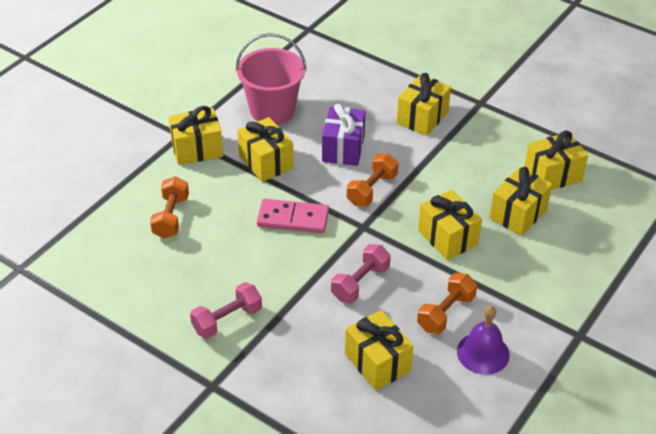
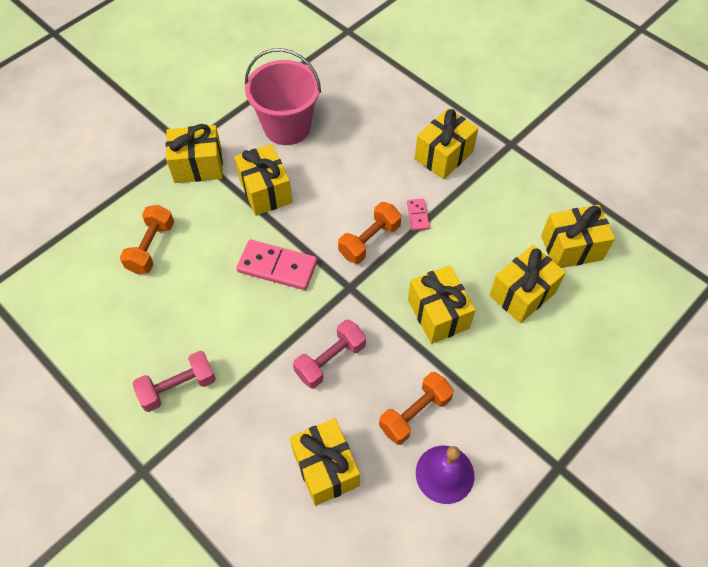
camera: 10 degrees right, 15 degrees up
purple gift [322,104,366,166] -> none
none -> pink domino [407,199,430,231]

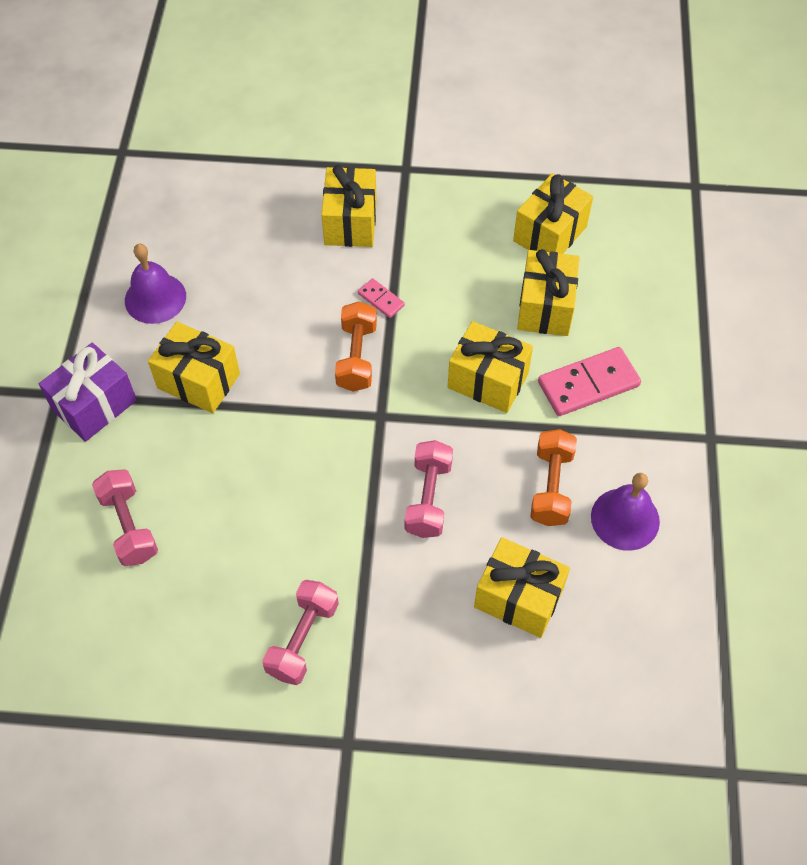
camera: 40 degrees left, 0 degrees up
orange dumbbell [120,205,174,274] -> pink dumbbell [92,469,158,566]
yellow gift [166,124,223,183] -> purple gift [39,343,137,442]
pink domino [236,240,317,290] -> pink domino moved to [538,347,641,416]
pink bucket [245,48,321,145] -> purple bell [125,244,186,324]

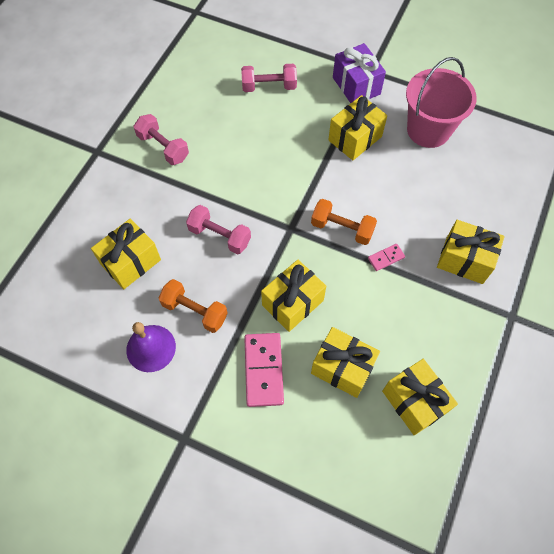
camera: 110 degrees right, 5 degrees up
purple bell [125,244,186,324] -> pink bucket [406,57,477,148]

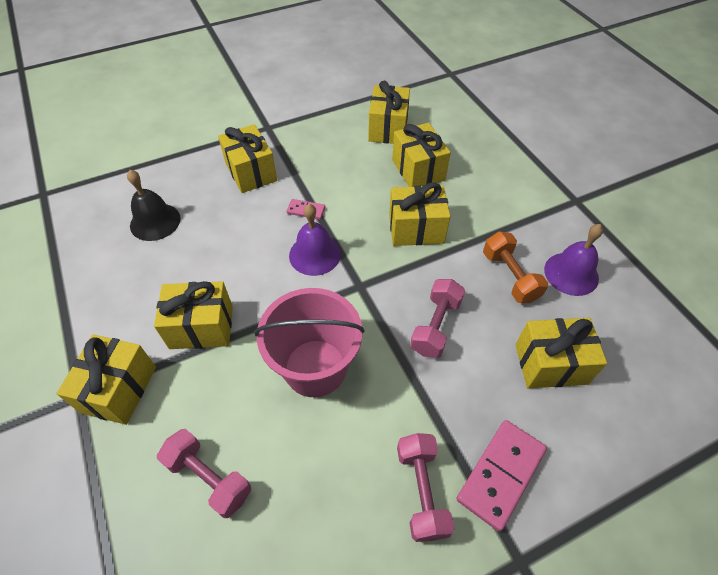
camera: 140 degrees left, 10 degrees down
pink dumbbell [186,205,251,255] -> pink dumbbell turned 45 degrees clockwise [410,279,465,358]
pink domino [244,333,284,407] -> pink domino moved to [456,420,547,532]
orange dumbbell [311,199,377,245] -> purple bell [289,204,341,276]
purple gift [333,43,386,103] -> yellow gift [56,334,156,425]
pink bucket [406,57,477,148] -> pink bucket moved to [254,288,364,397]
none -> black bell [127,170,181,241]

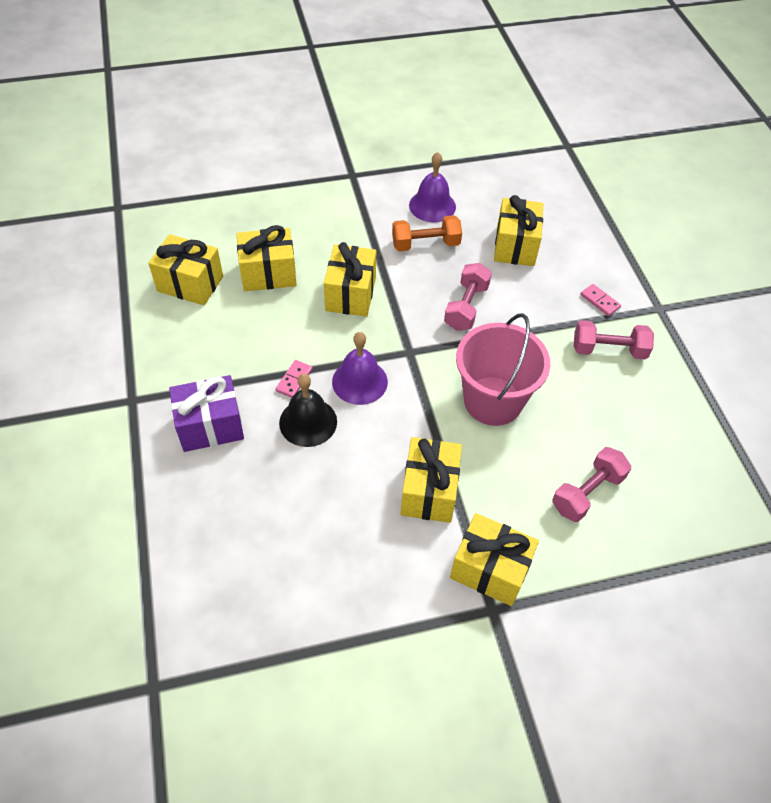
camera: 80 degrees left, 0 degrees up
black bell [127,170,181,241] -> black bell moved to [279,374,337,447]
yellow gift [218,124,277,193] -> purple gift [169,375,244,452]
pink dumbbell [410,279,465,358] -> pink dumbbell turned 75 degrees clockwise [444,263,492,331]
pink domino [456,420,547,532] -> pink domino [581,284,621,316], size x0.51

